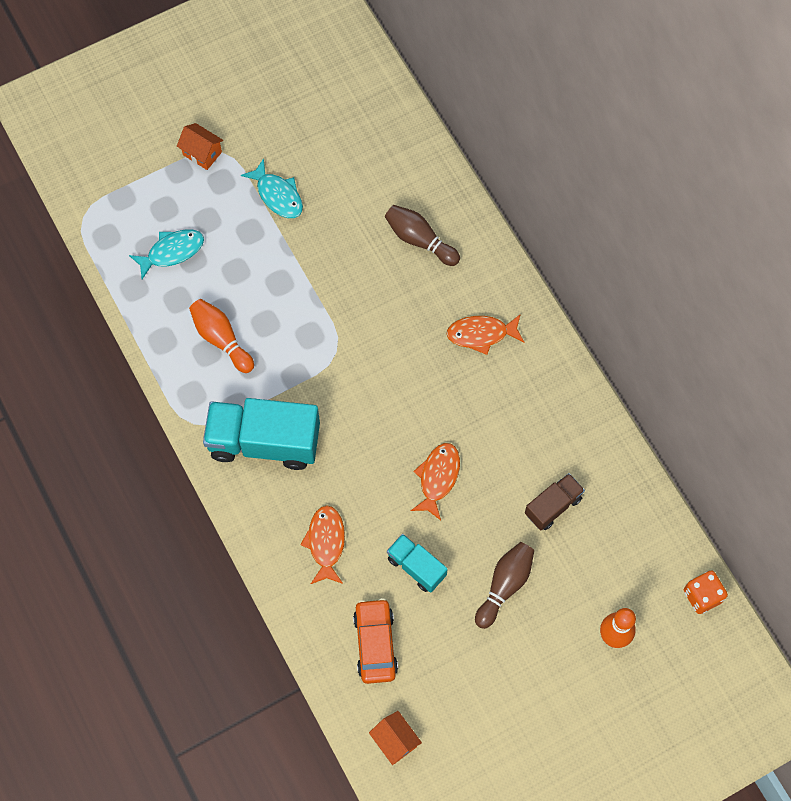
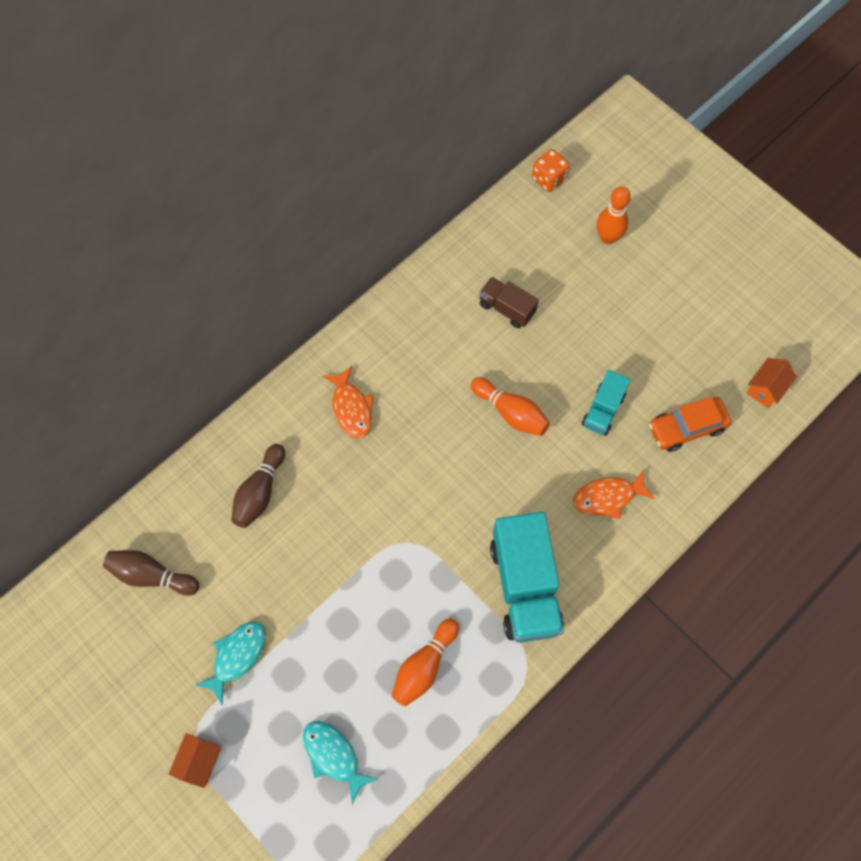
camera: 105 degrees left, 0 degrees up
orange fish [411,443,460,520] -> orange bowling pin [471,377,550,436]
brown bowling pin [475,542,534,629] -> brown bowling pin moved to [103,550,199,596]

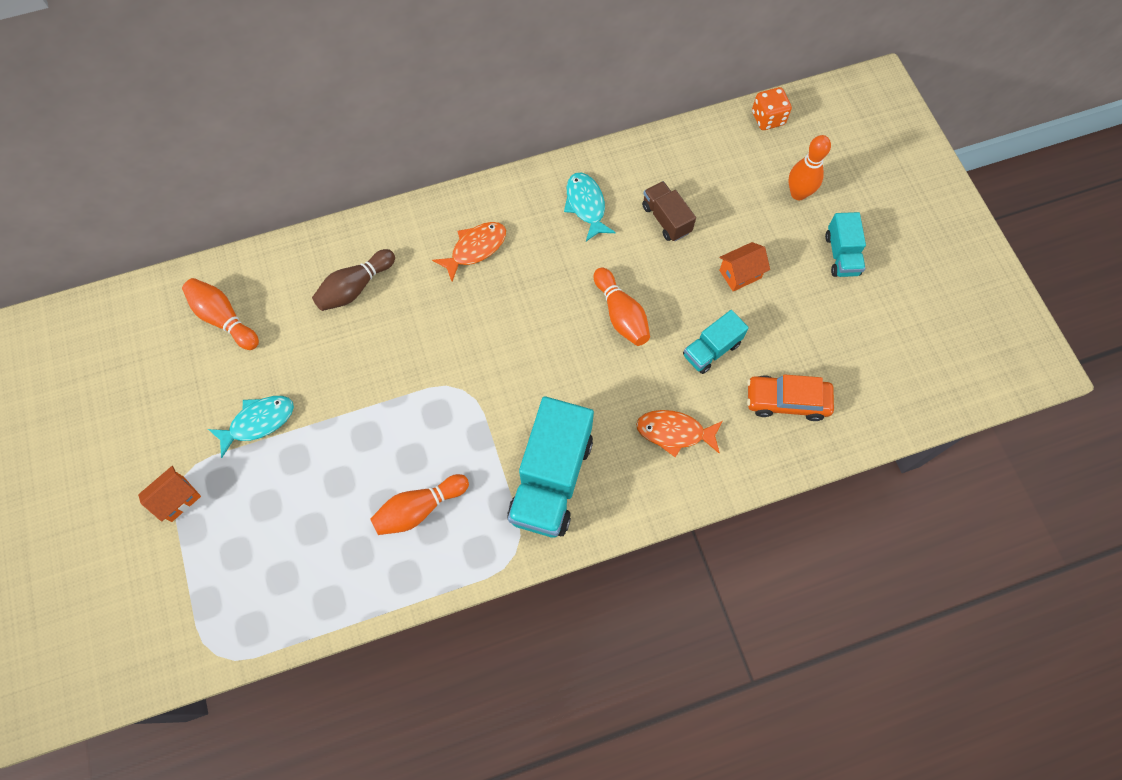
camera: 25 degrees right, 0 degrees up
brown bowling pin [103,550,199,596] -> orange bowling pin [182,278,259,350]
turquoise fish [303,721,377,804] -> turquoise fish moved to [564,173,616,241]
orange fish [322,366,374,439] -> orange fish turned 135 degrees counterclockwise [432,222,506,281]
orange house [746,358,797,408] -> orange house moved to [719,242,770,292]
none -> turquoise truck [825,212,866,277]

